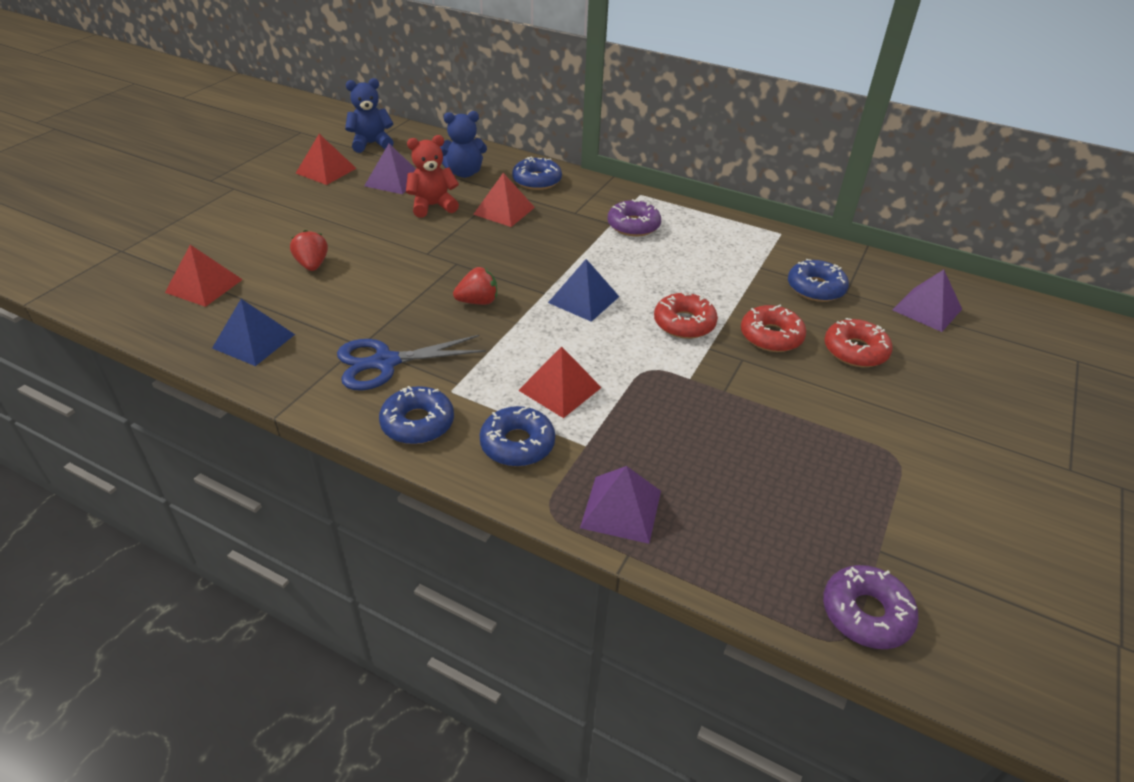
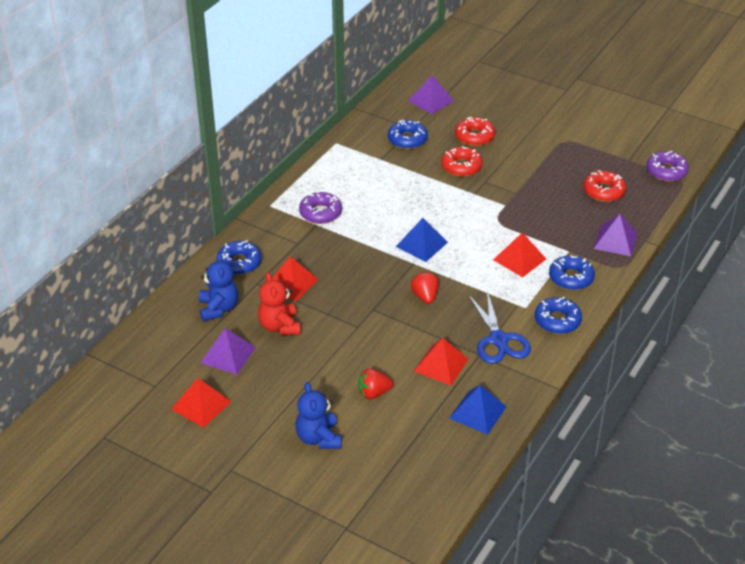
camera: 85 degrees left, 0 degrees up
red pyramid [165,245,243,307] -> red pyramid moved to [414,338,469,385]
blue teddy bear [345,78,394,153] -> blue teddy bear moved to [295,382,341,449]
red donut [654,292,718,339] -> red donut moved to [583,170,626,202]

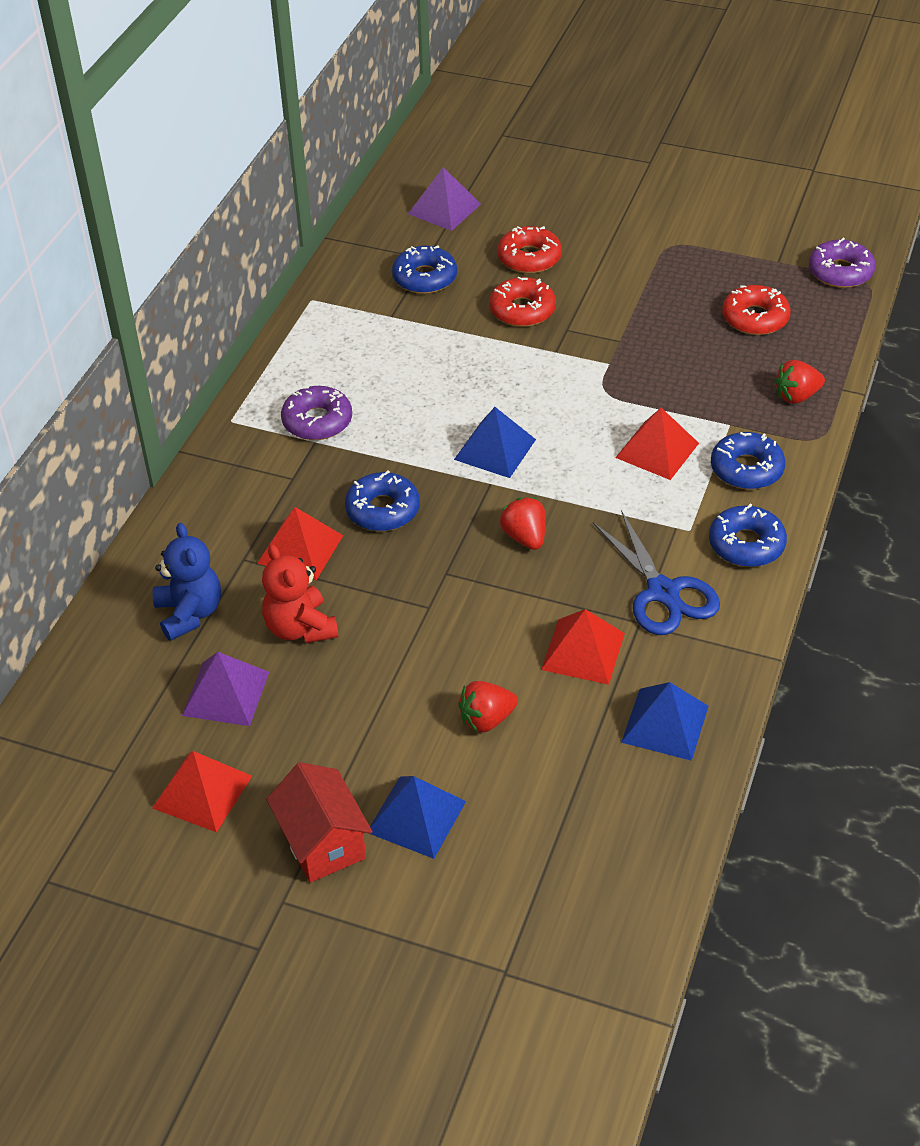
camera: 10 degrees left, 5 degrees up
blue donut [218,240,262,275] -> blue donut moved to [345,470,420,531]
blue teddy bear [295,382,341,449] -> blue pyramid [369,776,466,859]
purple pyramid [593,214,637,256] -> red strawberry [774,360,825,404]
none -> red house [266,762,373,883]

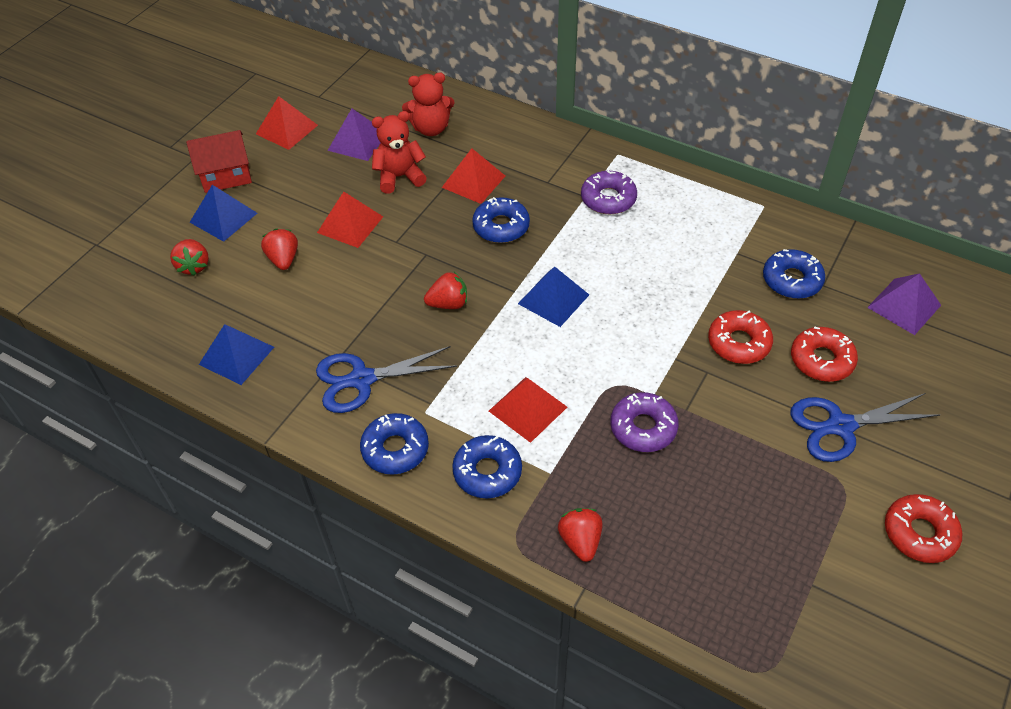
camera: 100 degrees right, 5 degrees up
blue teddy bear [152,523,221,641] -> red teddy bear [402,72,455,136]
red pyramid [541,609,625,685] -> red pyramid moved to [317,192,383,248]
red donut [722,285,791,335] -> red donut moved to [885,494,962,563]
purple donut [809,238,876,288] -> purple donut moved to [610,392,679,452]
none -> red strawberry [170,239,209,276]
none -> blue scissors [790,393,940,462]

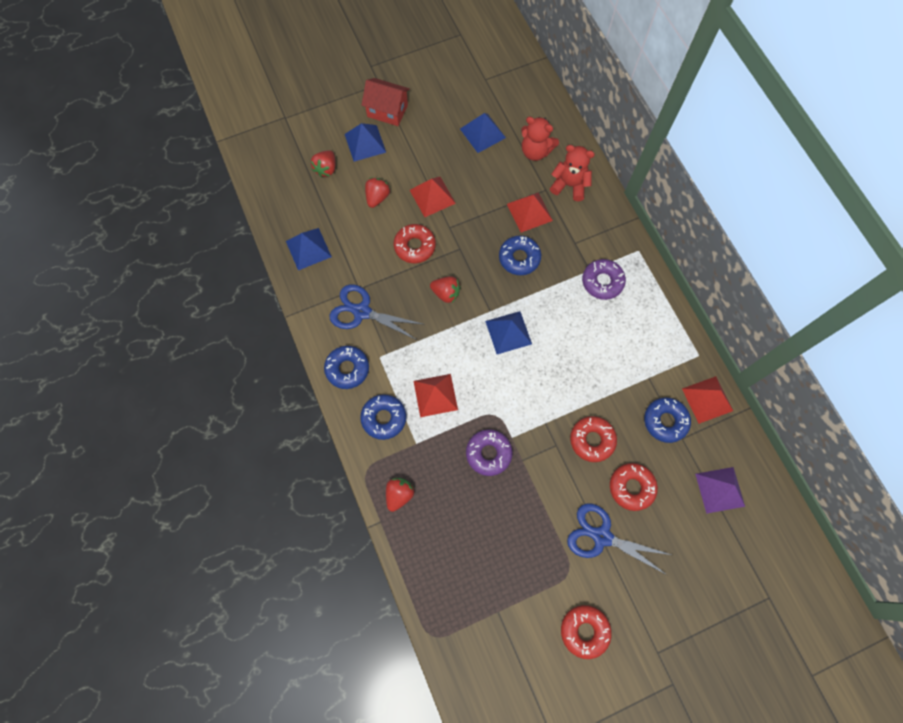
camera: 35 degrees right, 20 degrees up
red pyramid [256,96,318,150] -> red pyramid moved to [682,376,733,424]
purple pyramid [327,109,381,161] -> blue pyramid [460,113,506,153]
red teddy bear [372,111,427,194] -> red teddy bear moved to [550,145,595,201]
none -> red donut [394,224,436,263]

